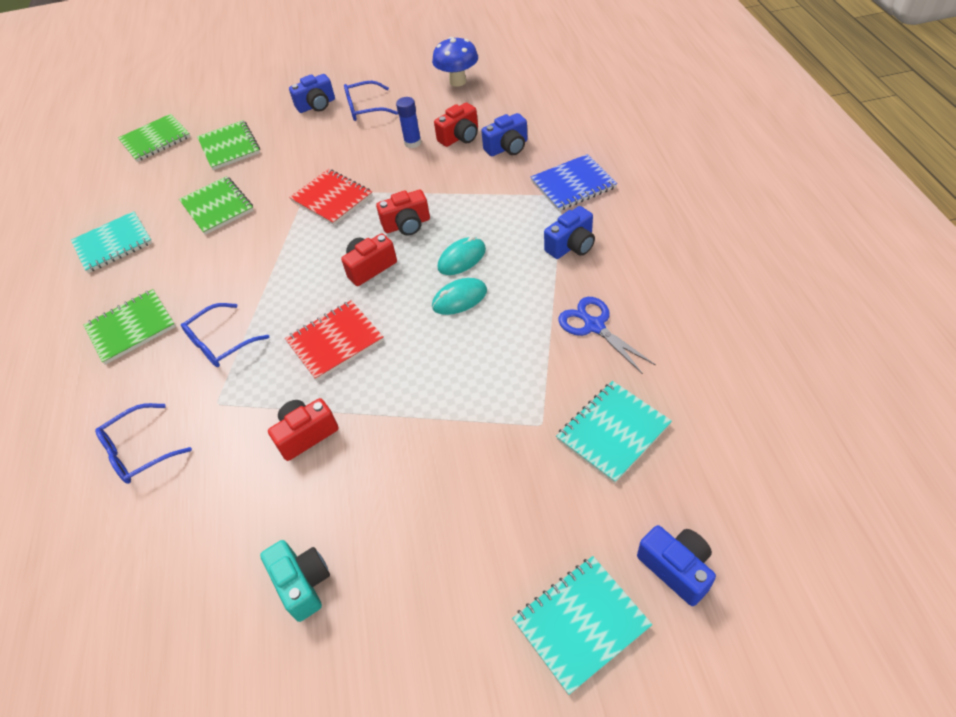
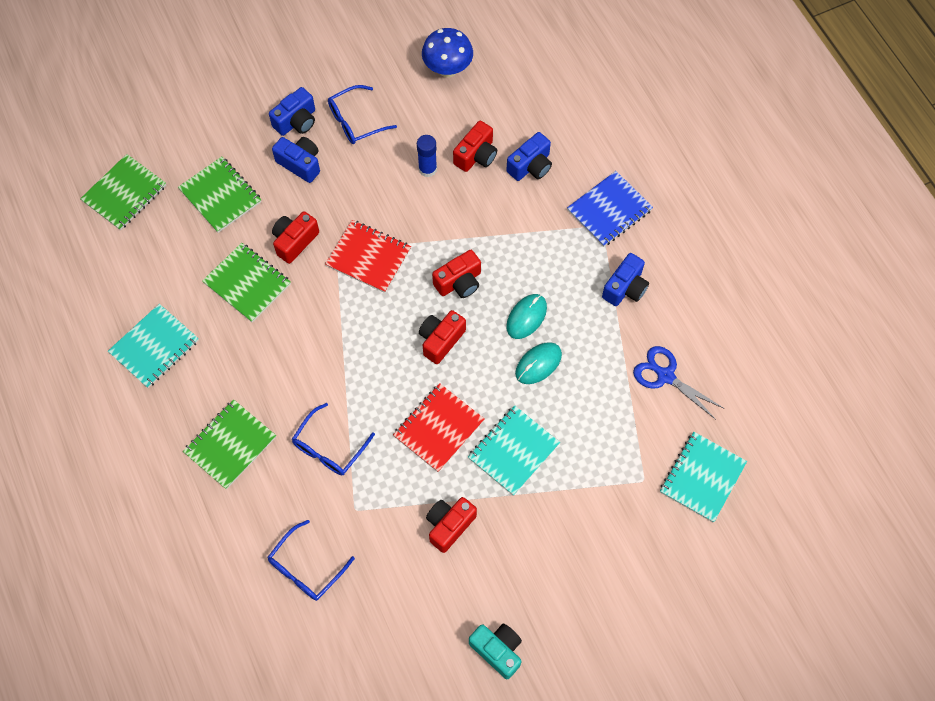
camera: 20 degrees left, 15 degrees up
turquoise notebook [512,556,652,695] -> turquoise notebook moved to [468,405,560,496]
blue camera [637,525,716,606] -> blue camera moved to [272,137,320,183]
none -> red camera [272,211,319,264]

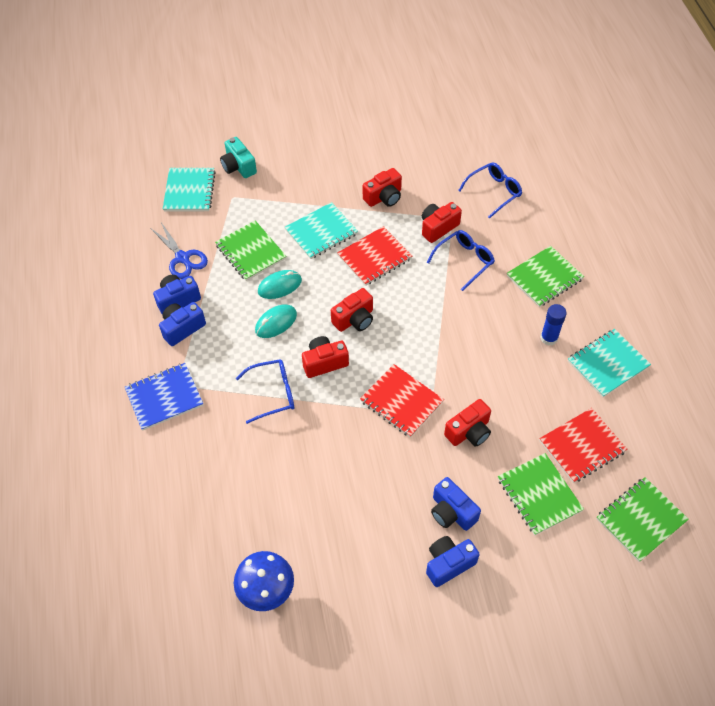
camera: 165 degrees left, 10 degrees down
green notebook [202,243,291,322] -> green notebook moved to [215,220,287,281]
blue glasses [328,85,397,144] -> blue glasses moved to [236,359,294,424]
blue glue stick [417,135,437,177] -> blue glue stick moved to [540,304,567,346]
red camera [453,121,497,172] -> red camera moved to [422,202,462,243]
turquoise camera [469,623,522,679] -> turquoise camera moved to [220,137,257,178]
blue camera [506,132,552,181] -> blue camera moved to [153,275,201,315]
turquoise notebook [660,432,747,522] -> turquoise notebook turned 45 degrees counterclockwise [163,168,216,211]
none -> red notebook [539,408,627,483]

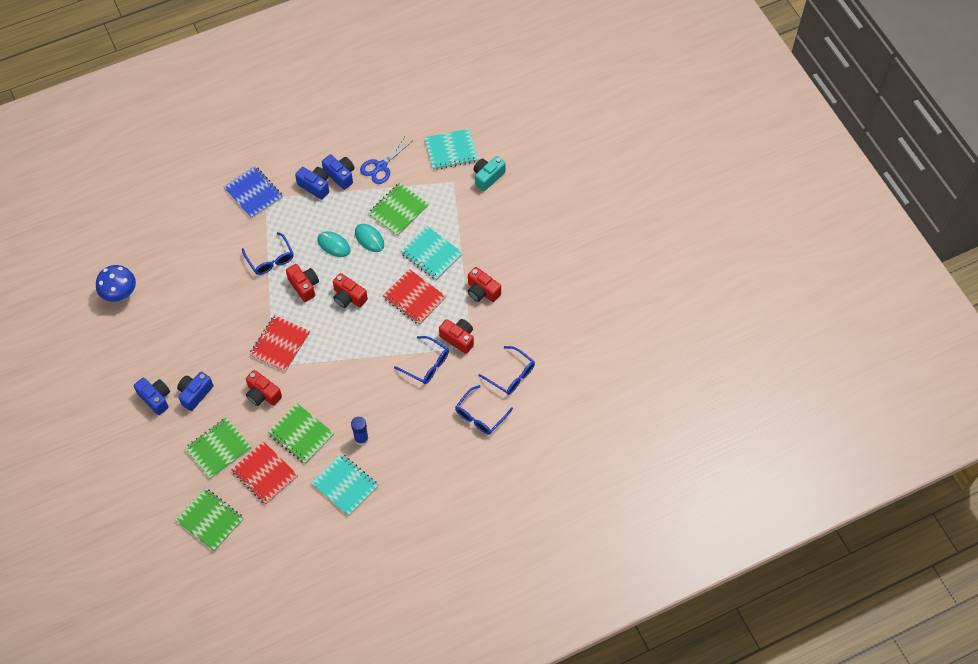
camera: 75 degrees right, 5 degrees up
green notebook [507,246,584,307] -> green notebook moved to [268,403,334,464]
none -> blue glasses [455,385,513,435]

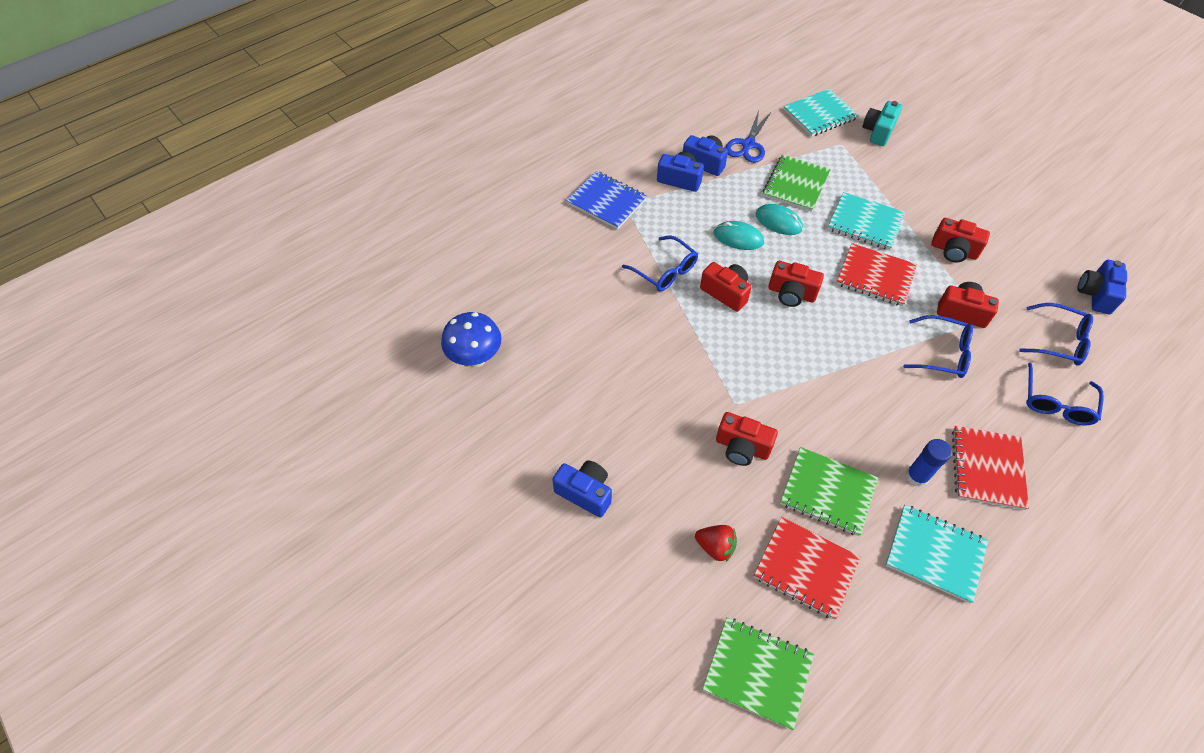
camera: 15 degrees left, 5 degrees down
blue camera [177,372,213,411] -> blue camera moved to [1077,260,1127,314]
green notebook [184,417,252,479] -> red strawberry [695,525,737,562]
red notebook [249,315,310,372] -> red notebook moved to [952,426,1029,510]

